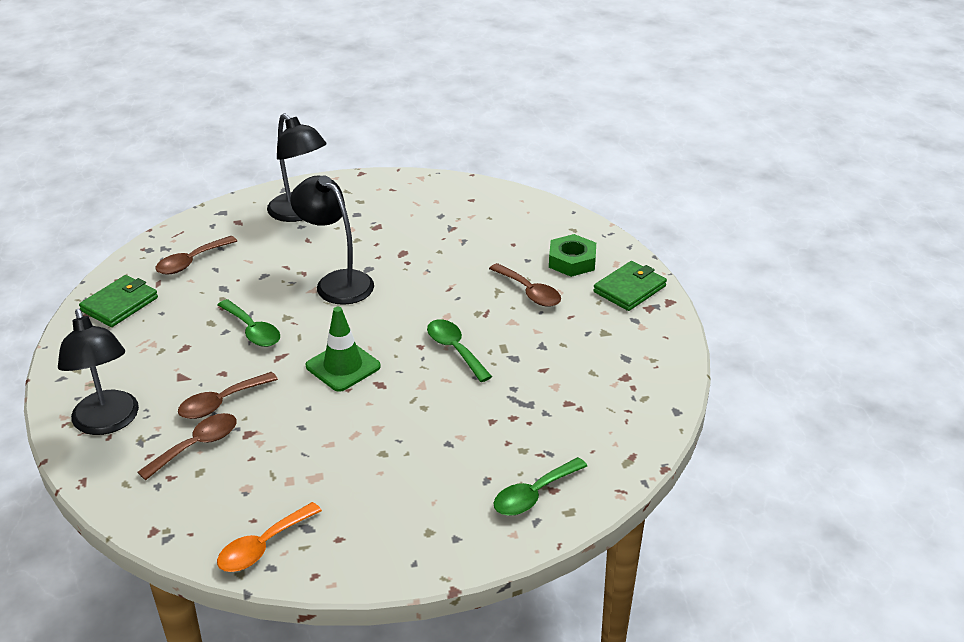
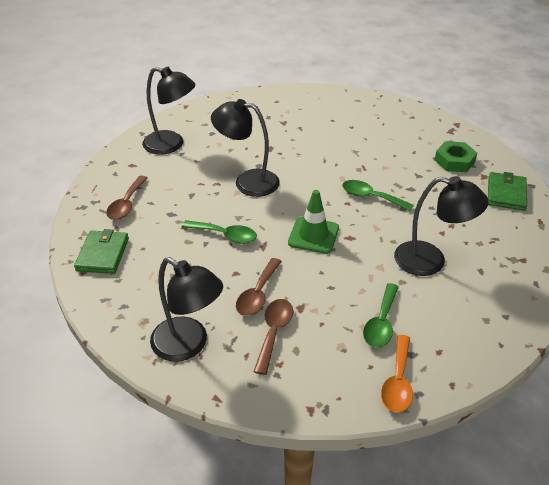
camera: 30 degrees left, 5 degrees up
brown spoon [489,263,561,307] -> none
green spoon [494,457,587,516] -> green spoon moved to [363,283,399,347]
green nut [549,234,596,277] -> green nut moved to [435,141,477,172]
green wallet [593,261,667,311] -> green wallet moved to [488,172,527,211]
none -> black lamp [394,176,489,276]

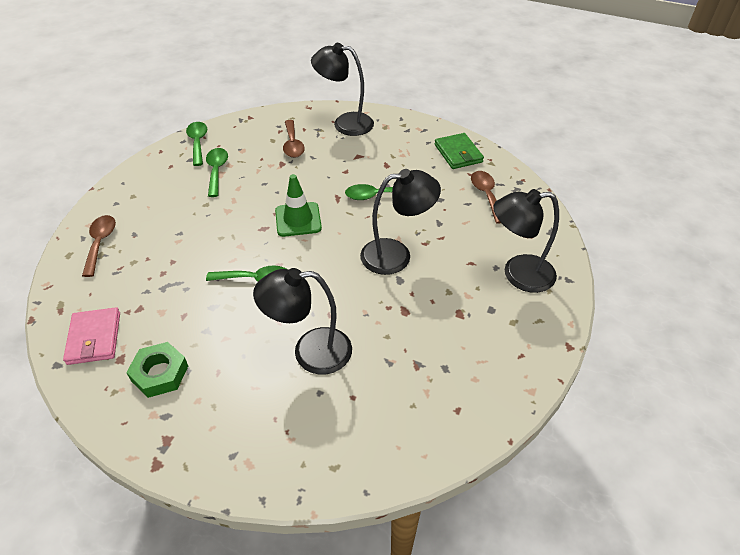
camera: 155 degrees right, 5 degrees up
brown spoon [236,258,282,316] -> brown spoon moved to [82,215,116,277]
orange spoon [381,335,413,413] -> green spoon [186,122,207,166]
black lamp [394,176,489,276] -> black lamp moved to [253,268,352,374]
green wallet [488,172,527,211] -> pink wallet [63,307,120,365]

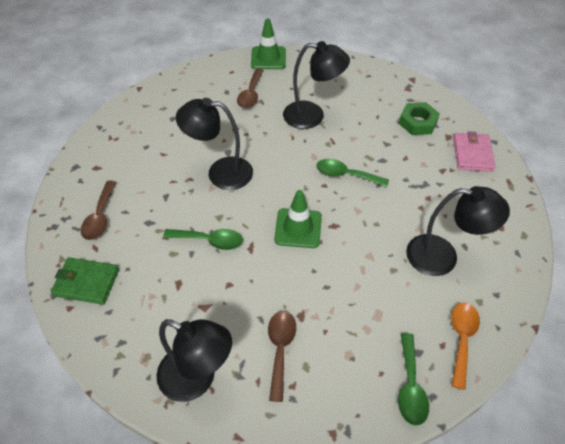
camera: 165 degrees left, 5 degrees up
brown spoon [82,215,116,277] -> brown spoon moved to [237,68,264,108]
green spoon [206,148,228,197] -> none
green wallet [434,133,484,169] -> green wallet turned 75 degrees counterclockwise [51,257,119,305]
black lamp [493,189,559,293] -> black lamp moved to [406,186,510,276]
none -> green traffic cone [251,18,286,69]
none -> orange spoon [451,303,480,390]

